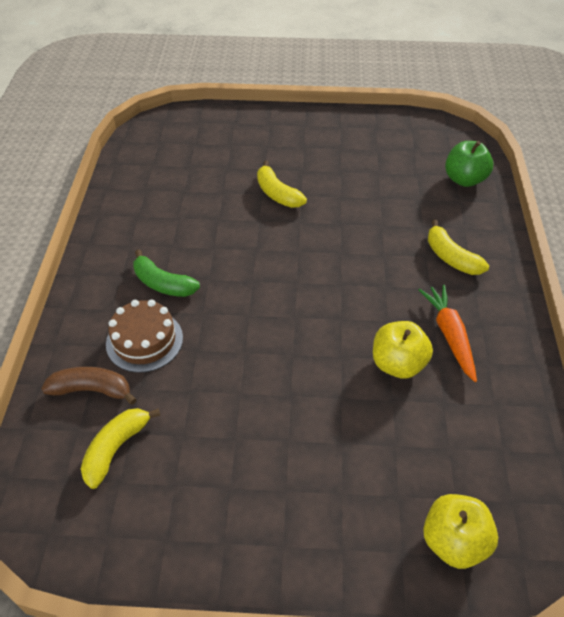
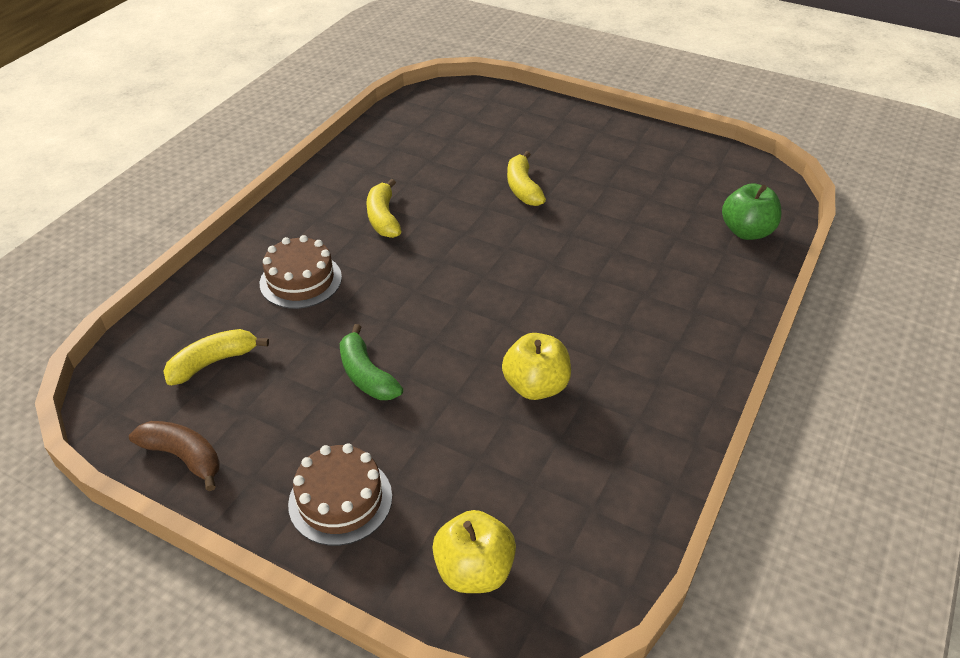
camera: 25 degrees right, 5 degrees down
brown banana [41,367,137,405] -> brown banana moved to [129,421,220,491]
green banana [133,249,200,297] -> green banana moved to [340,324,403,400]
orange carrot [419,285,477,382] -> none
yellow banana [428,220,489,275] -> yellow banana moved to [366,179,401,238]
none -> brown cake [288,443,392,546]

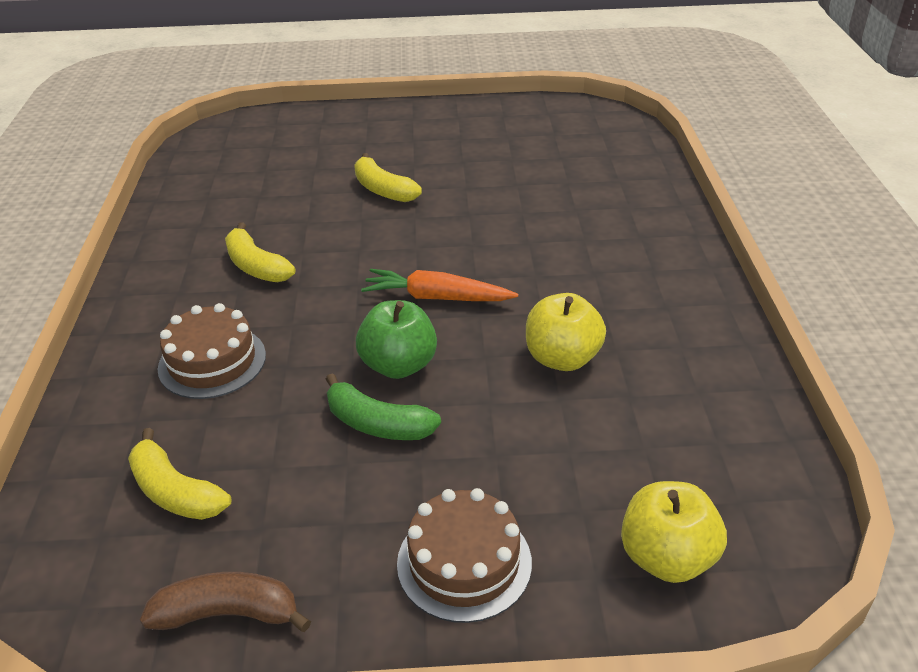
camera: 30 degrees left, 5 degrees down
yellow banana [163,329,269,385] -> yellow banana turned 75 degrees counterclockwise [128,428,231,520]
green apple [722,183,781,240] -> green apple moved to [356,300,437,379]
none -> orange carrot [361,269,518,301]

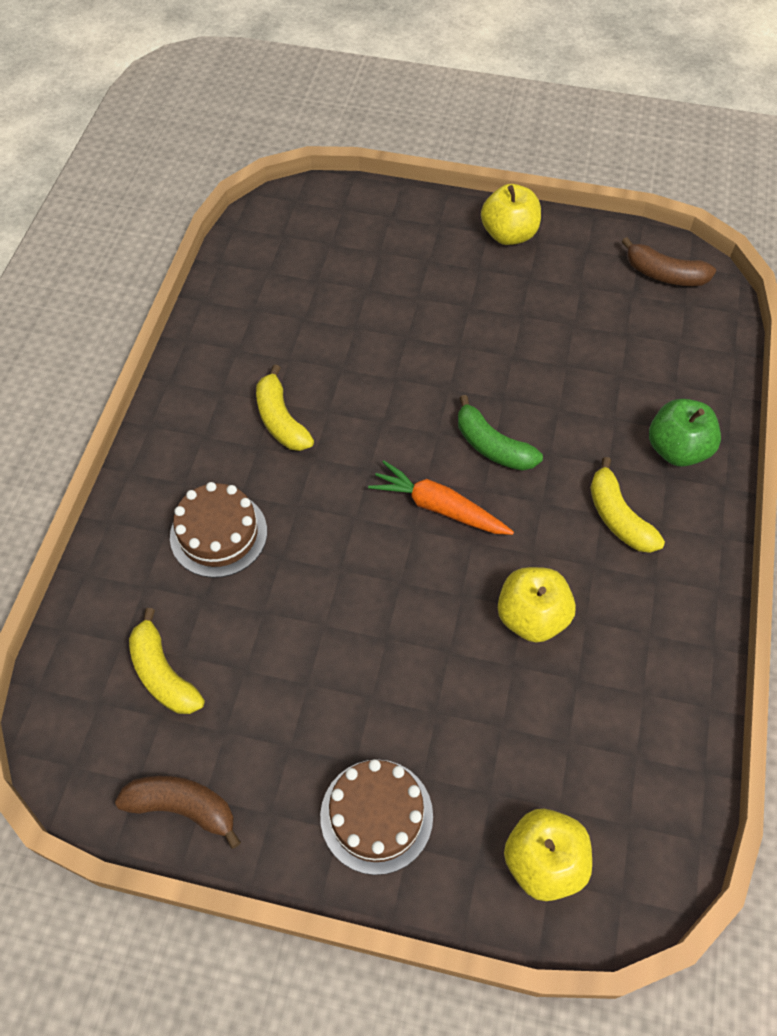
camera: 15 degrees right, 20 degrees up
green banana [326,373,441,440] -> green banana moved to [458,395,543,471]
yellow banana [354,153,422,202] -> yellow banana moved to [590,457,665,553]
green apple [356,300,437,379] -> green apple moved to [649,399,721,467]
none -> yellow apple [481,184,541,245]
none -> brown banana [622,237,716,286]

